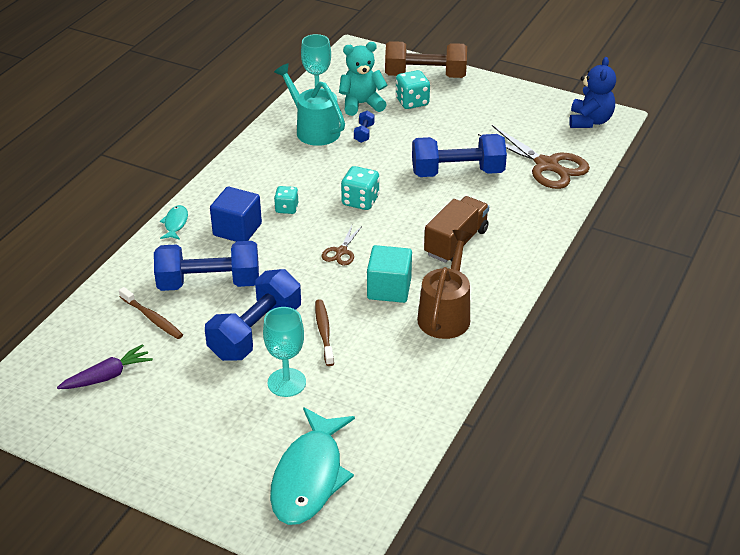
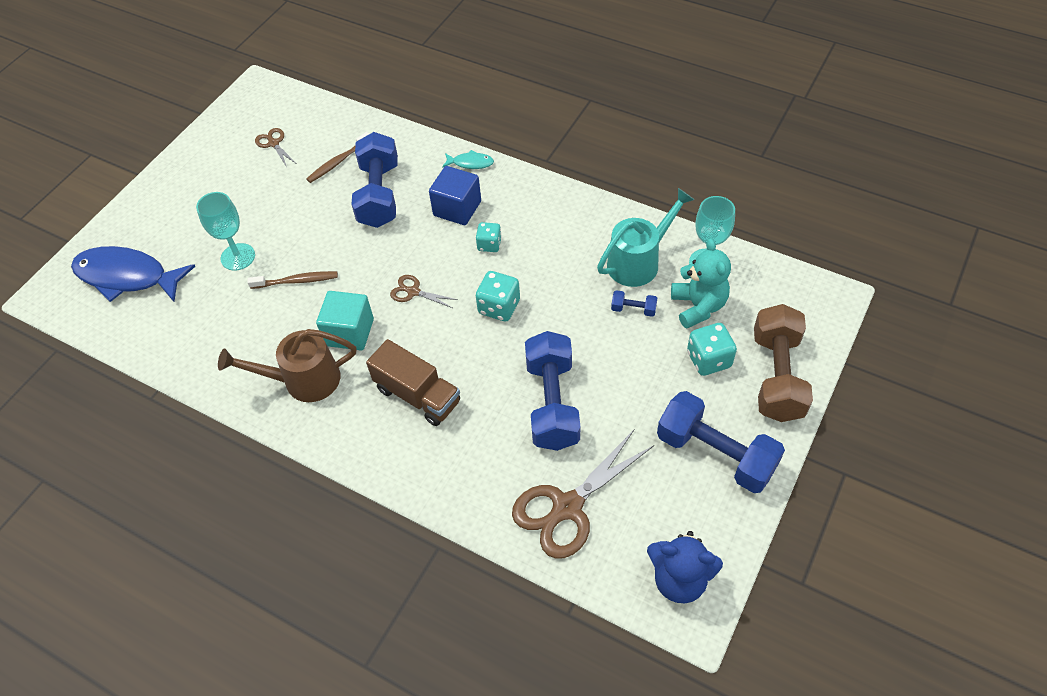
camera: 95 degrees right, 15 degrees up
purple carrot [57,344,153,389] -> brown scissors [255,128,295,167]
blue dumbbell [205,269,301,361] -> blue dumbbell moved to [657,391,785,493]
turquoise fish [270,407,355,525] -> blue fish [71,246,195,302]
brown watering can [417,230,473,339] -> brown watering can turned 150 degrees clockwise [218,329,356,402]

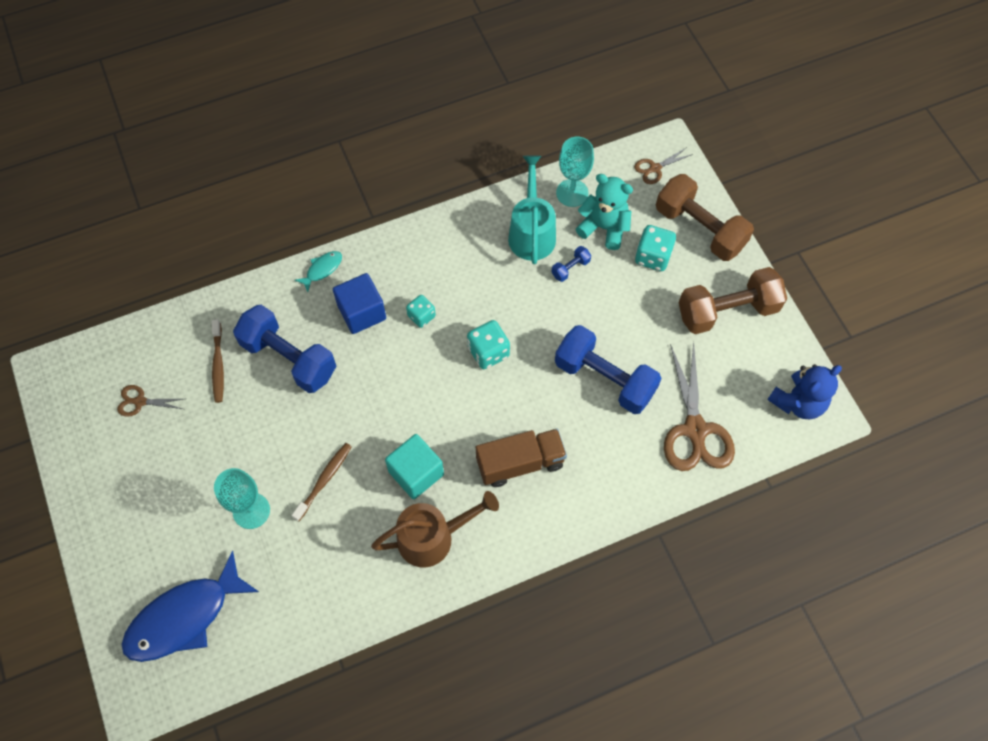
camera: 55 degrees left, 10 degrees up
brown watering can [218,329,356,402] -> brown watering can turned 135 degrees counterclockwise [371,491,499,567]
brown scissors [390,275,458,308] -> brown scissors moved to [634,147,693,184]
blue dumbbell [657,391,785,493] -> brown dumbbell [679,267,787,334]

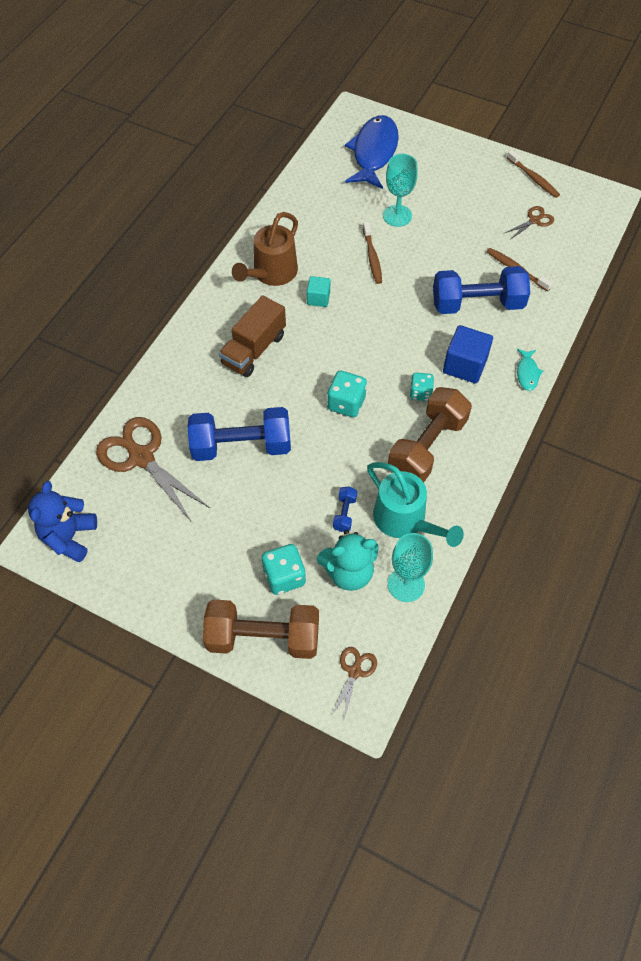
camera: 140 degrees right, 5 degrees down
turquoise cube [385,434,444,499] -> turquoise cube [307,276,330,307], size x0.59
brown dumbbell [679,267,787,334] -> brown dumbbell moved to [388,387,472,482]
none -> brown toothbrush [507,150,560,198]

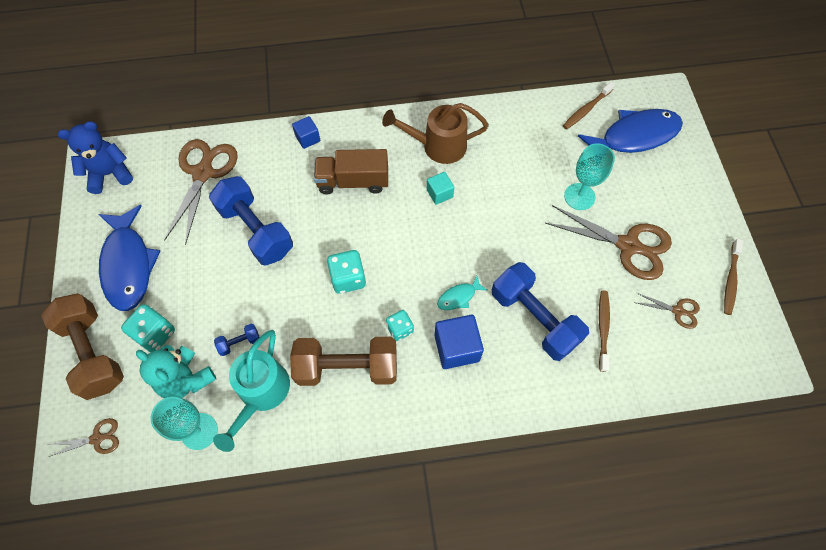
camera: 55 degrees right, 5 degrees up
brown toothbrush [363,222,382,284] -> brown toothbrush moved to [563,82,615,129]
turquoise fish [517,349,543,391] -> turquoise fish moved to [437,276,487,310]
none -> blue fish [98,205,160,311]
none -> blue cube [292,116,320,149]
none -> brown scissors [545,205,672,280]

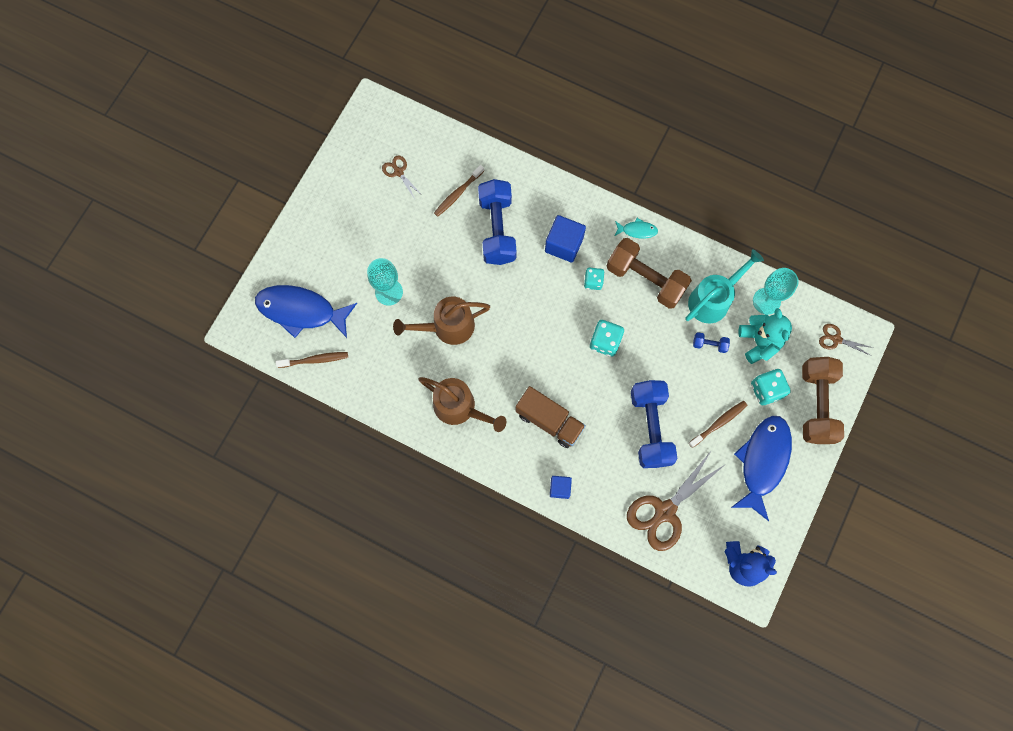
camera: 145 degrees left, 10 degrees up
turquoise cube [427,172,454,205] -> none
turquoise fish [437,276,487,310] -> turquoise fish moved to [615,218,658,239]
brown scissors [545,205,672,280] -> none
brown toothbrush [724,239,743,315] -> brown toothbrush moved to [689,401,747,448]
none -> brown watering can [393,296,490,345]

